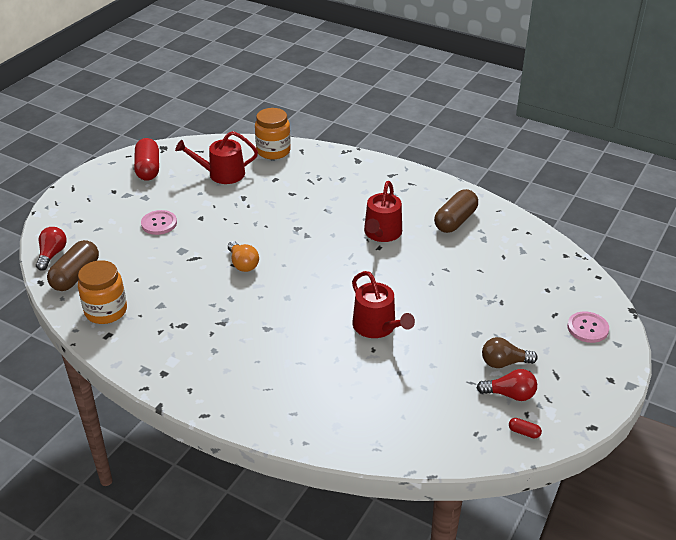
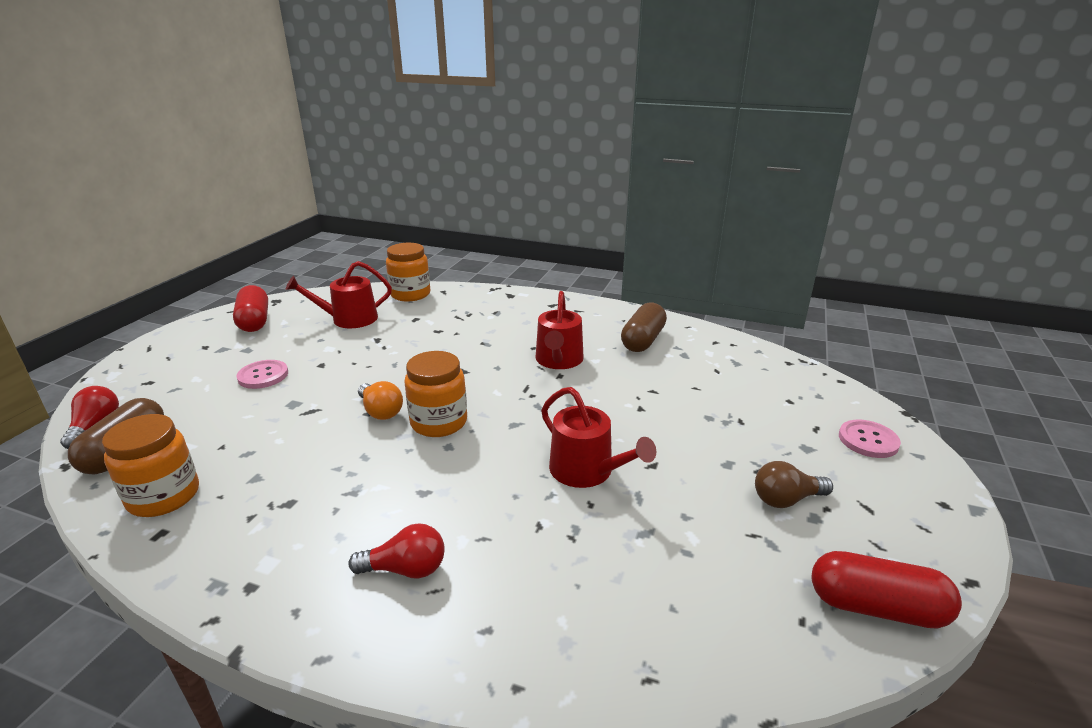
camera: 10 degrees left, 10 degrees down
red light bulb [477,369,537,401] -> red light bulb moved to [348,523,445,579]
red capsule [509,418,542,439] -> red capsule [812,551,962,629], size x2.37
none -> orange jar [404,351,467,437]

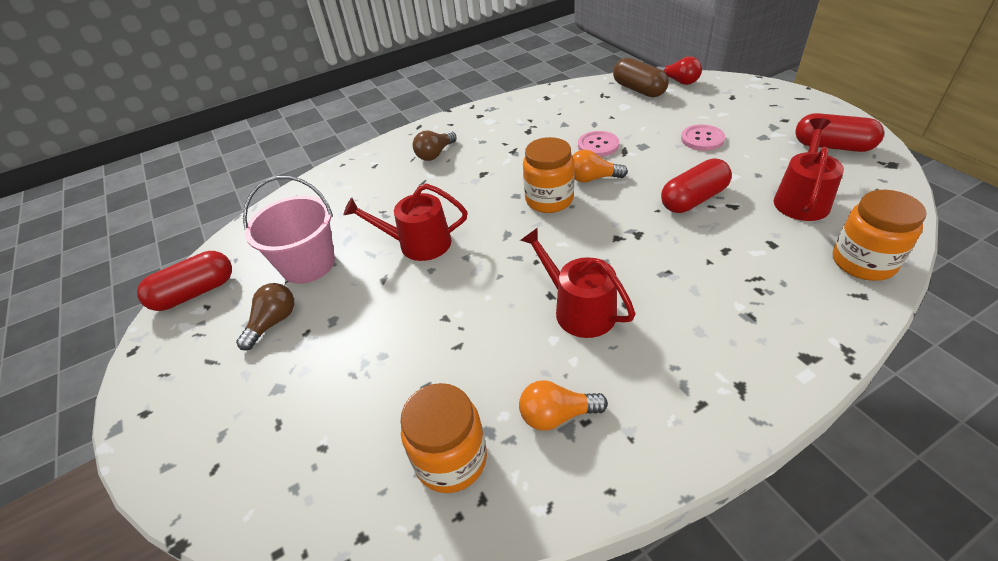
camera: 135 degrees right, 15 degrees up
orange jar [102,414,199,517] -> orange jar moved to [400,383,487,493]
red light bulb [348,523,445,579] -> brown light bulb [413,131,457,161]
brown capsule [621,302,667,352] -> orange light bulb [519,380,608,431]
pink button [839,419,901,458] -> pink button moved to [578,131,619,157]
none -> pink bucket [243,176,335,284]
none -> red capsule [661,159,732,213]

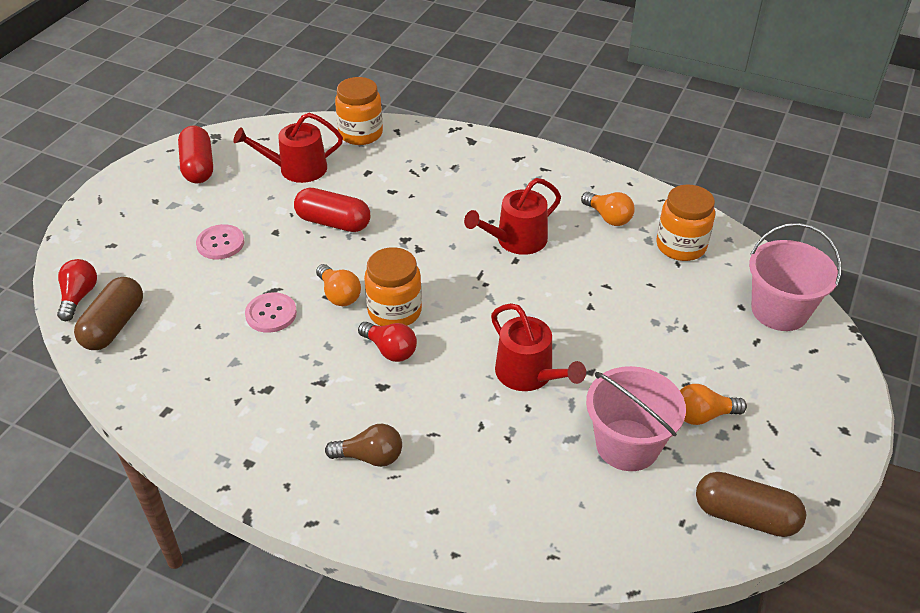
camera: 130 degrees left, 0 degrees up
red capsule [137,251,232,311] -> brown capsule [696,472,806,537]
brown light bulb [236,283,294,350] -> orange light bulb [680,384,747,425]
red watering can [520,227,635,338] -> red watering can turned 45 degrees clockwise [464,178,561,255]
none -> red light bulb [358,322,417,362]
none -> pink bucket [749,223,841,331]

